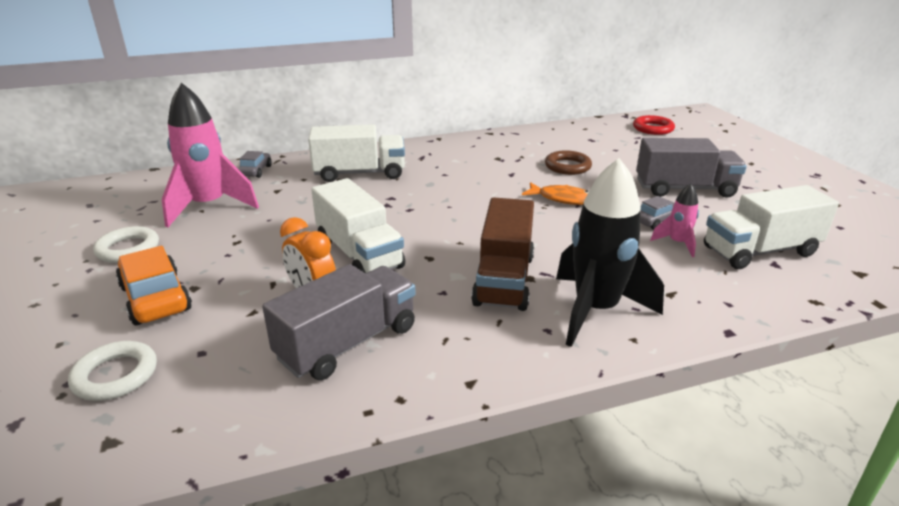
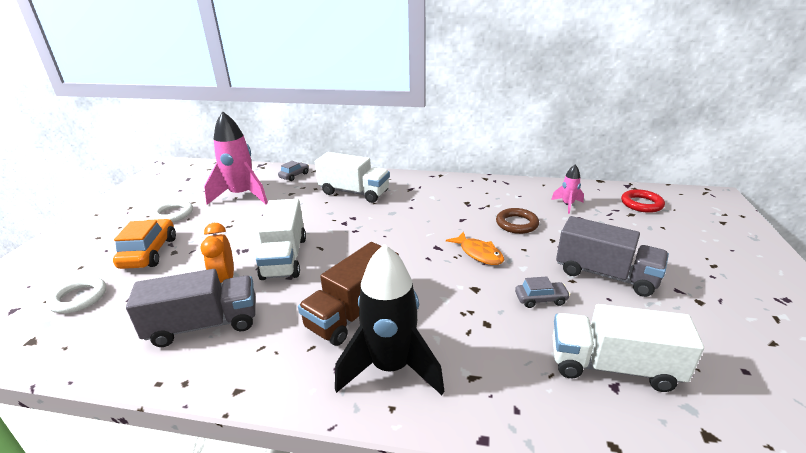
camera: 30 degrees right, 0 degrees up
pink rocket [650,184,699,257] -> pink rocket moved to [551,165,584,214]

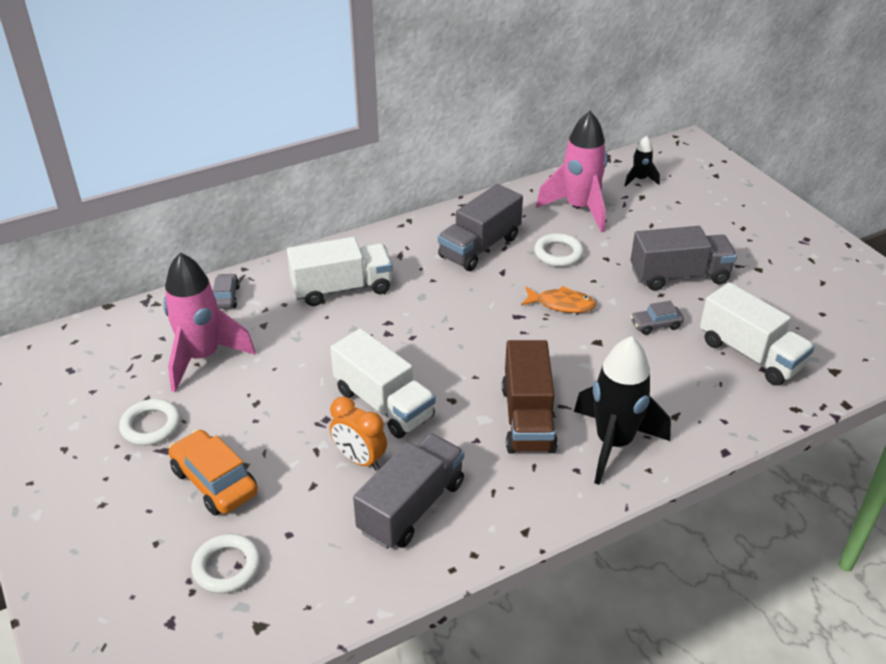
camera: 40 degrees left, 10 degrees up
brown ring [496,208,539,234] -> white ring [534,233,584,267]
grey car [515,276,570,308] -> grey car turned 150 degrees counterclockwise [630,301,684,335]
pink rocket [551,165,584,214] -> pink rocket [536,111,608,232], size x2.09
white truck [553,304,704,392] -> white truck turned 105 degrees counterclockwise [700,282,815,386]
red ring [621,189,665,213] -> black rocket [624,136,660,187]
none -> grey truck [438,184,523,271]

